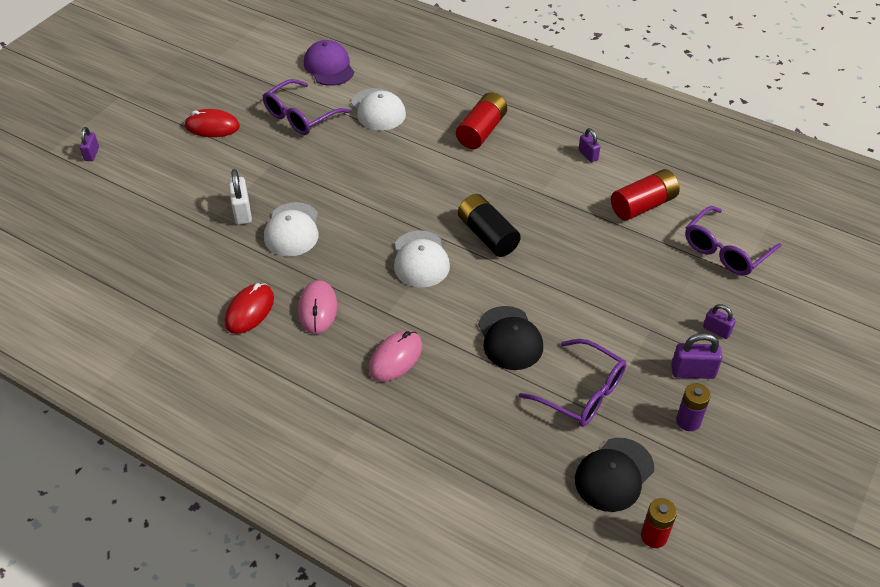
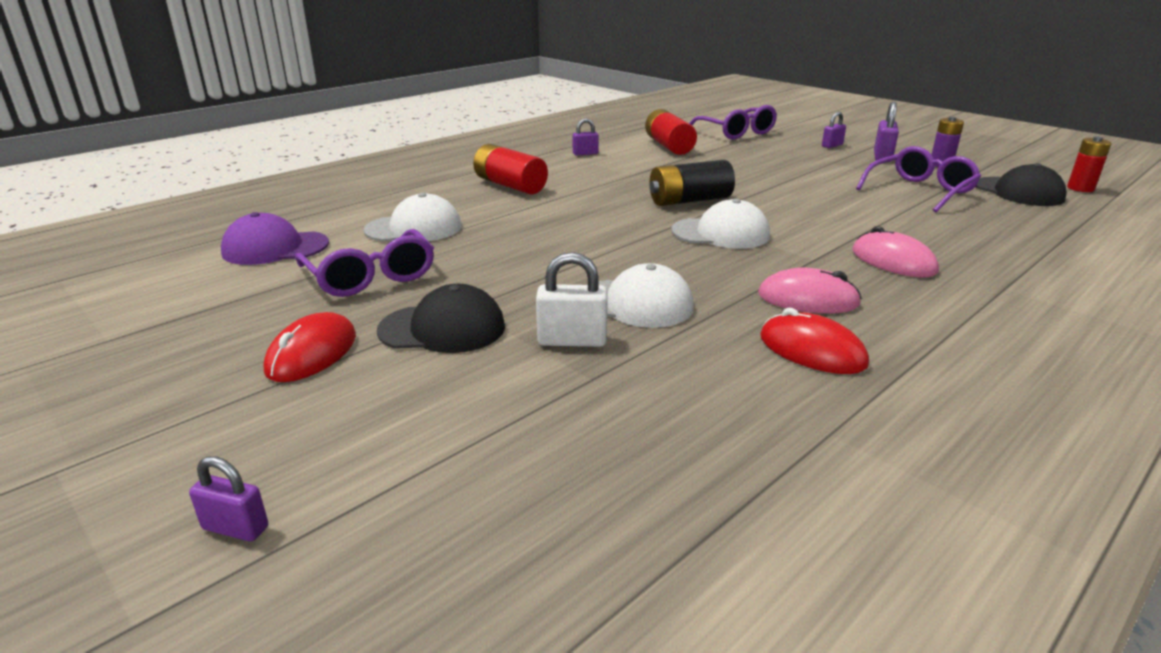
camera: 75 degrees left, 20 degrees down
black cap [478,306,543,370] -> black cap moved to [377,284,505,353]

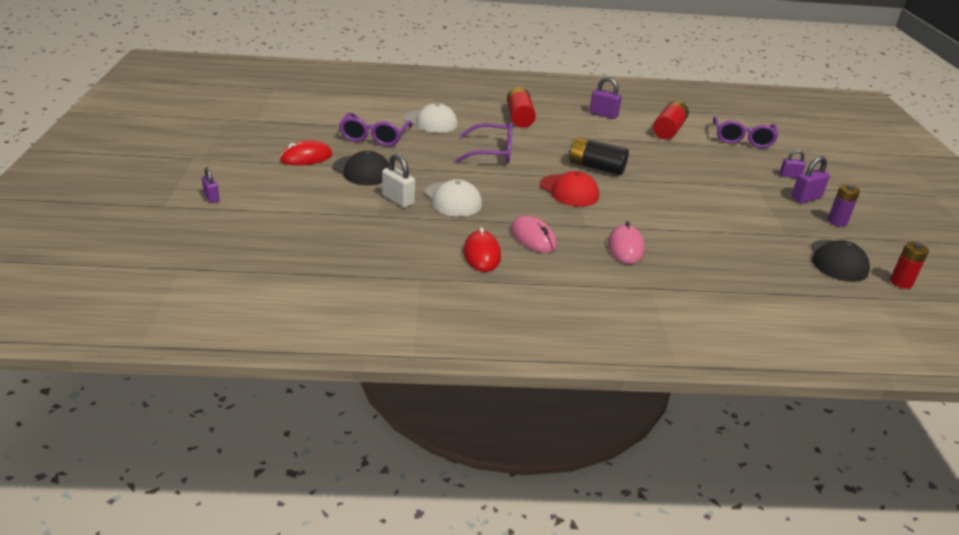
camera: 40 degrees right, 5 degrees up
purple cap [221,212,329,265] -> none
purple padlock [573,118,599,156] -> purple padlock [590,77,622,119], size x1.53
white cap [671,199,770,249] -> red cap [540,171,599,207]
purple glasses [856,146,981,212] -> purple glasses moved to [455,122,513,163]

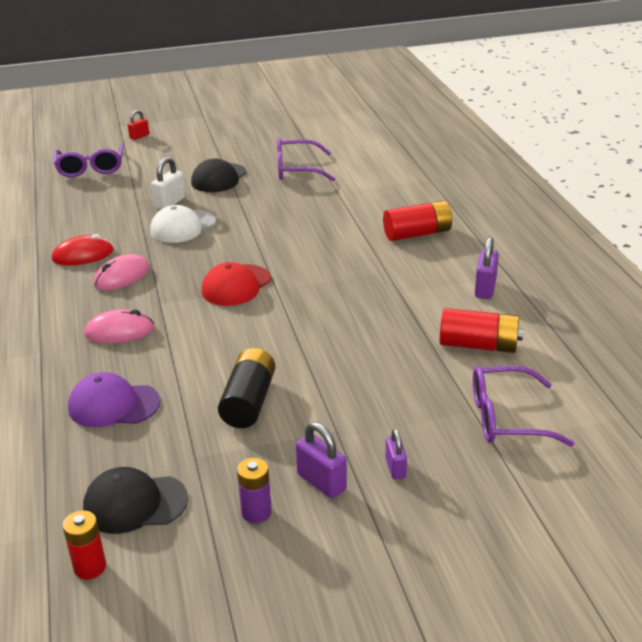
camera: 80 degrees right, 0 degrees up
purple padlock [202,167,220,203] -> red padlock [128,110,149,140]
red mouse [280,140,333,165] -> none
white cap [404,103,458,133] -> none
purple glasses [455,122,513,163] -> purple glasses moved to [54,144,124,177]
black battery [569,137,629,175] -> black battery moved to [218,348,275,428]
none -> purple cap [68,372,160,428]

